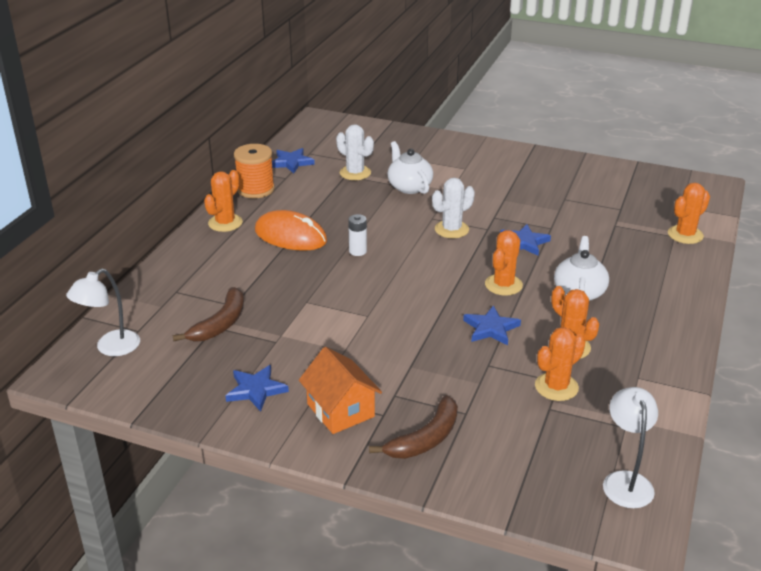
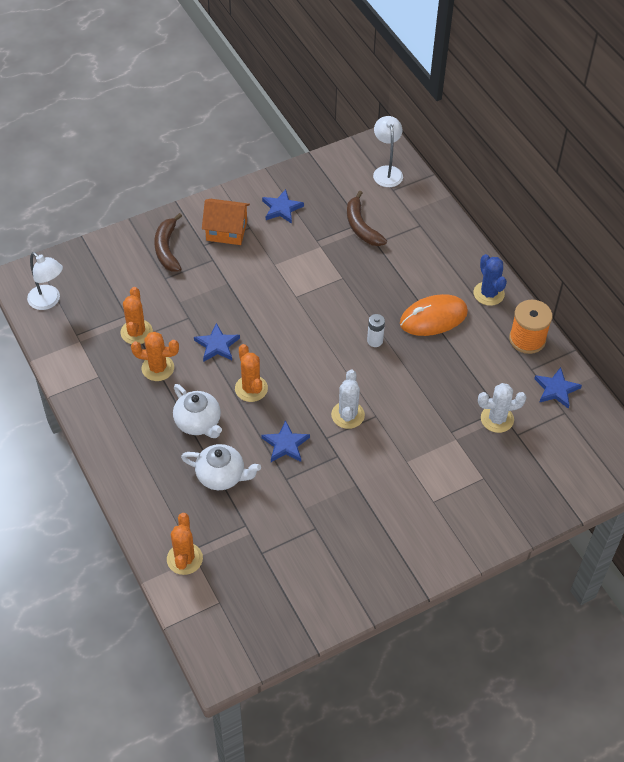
camera: 130 degrees right, 20 degrees up
orange cactus [204,170,243,232] -> blue cactus [474,254,507,306]
white teapot [387,141,433,194] -> white teapot moved to [181,444,261,490]

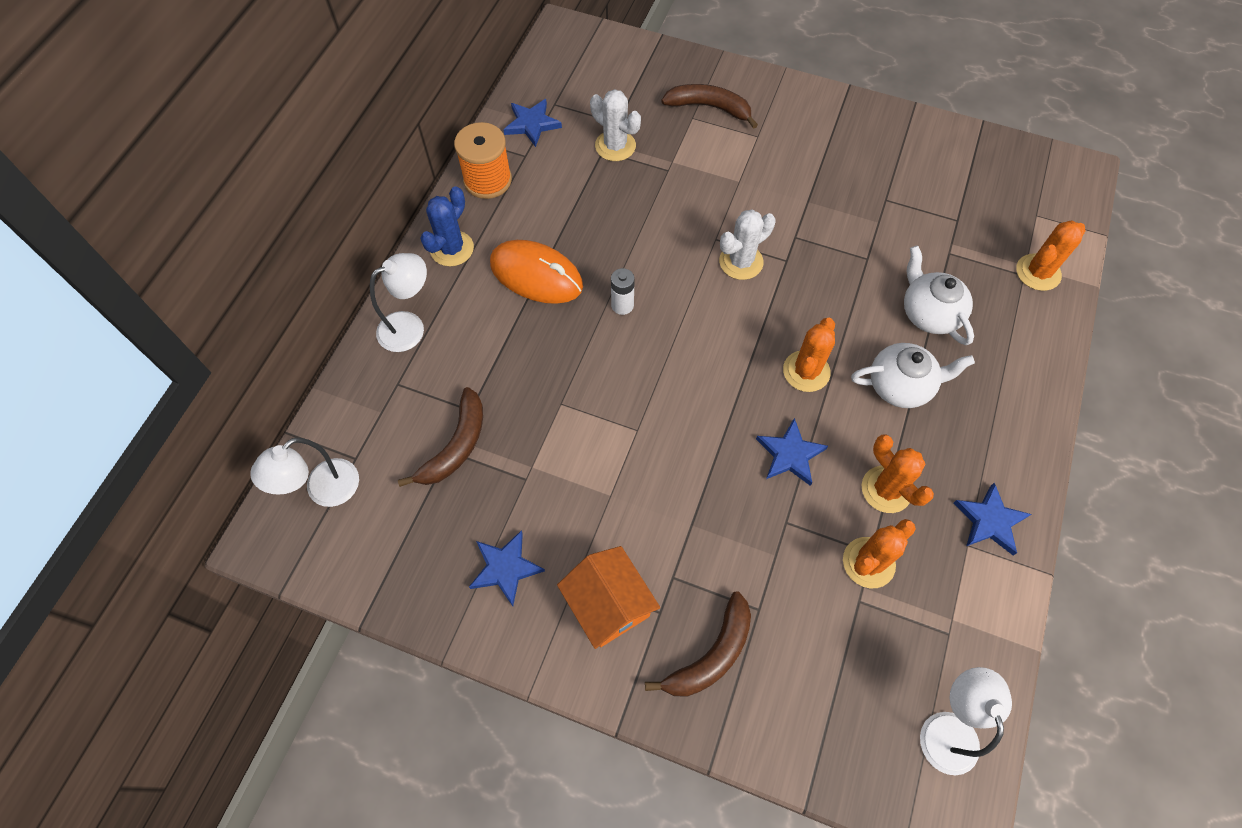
camera: 130 degrees left, 10 degrees up
white teapot [173,384,222,438] -> white teapot turned 75 degrees clockwise [851,343,975,408]
blue star [261,420,310,462] -> blue star moved to [954,483,1031,555]
none -> white lamp [370,253,427,352]
none -> brown banana [661,84,758,129]

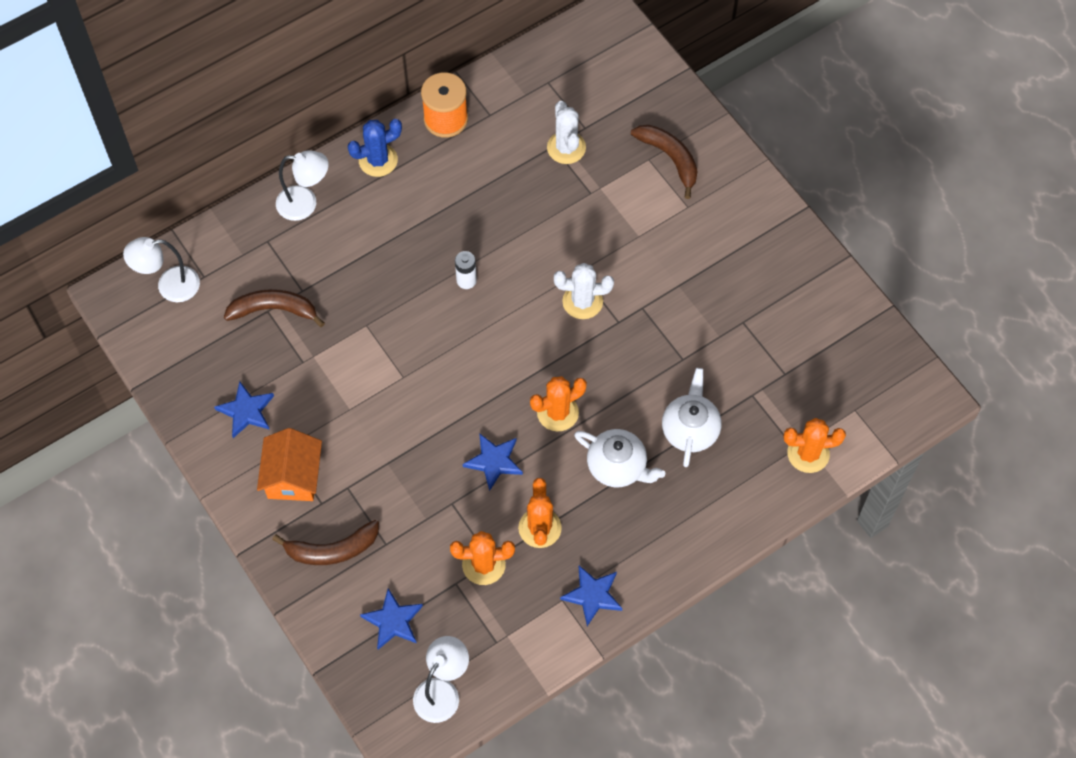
camera: 35 degrees right, 0 degrees up
brown banana [398,387,483,487] -> brown banana turned 150 degrees counterclockwise [224,289,325,327]
orange mouse [490,240,583,304] -> none
blue star [503,99,562,147] -> blue star moved to [360,588,423,650]

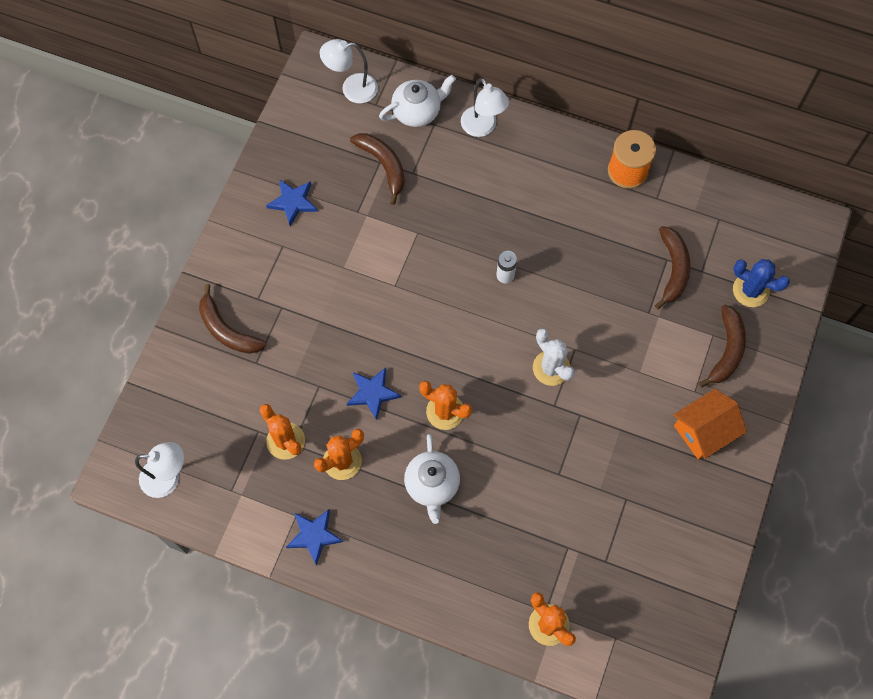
camera: 55 degrees right, 5 degrees up
white lamp [123,237,200,302] -> white lamp turned 45 degrees counterclockwise [320,39,378,103]
orange house [257,428,322,501] -> orange house moved to [673,389,747,459]
blue cactus [348,119,402,177] -> blue cactus moved to [733,259,790,307]
blue star [360,588,423,650] -> none
white cactus [547,101,586,164] -> brown banana [655,226,690,309]
white teapot [662,368,721,467] -> white teapot moved to [379,75,456,127]

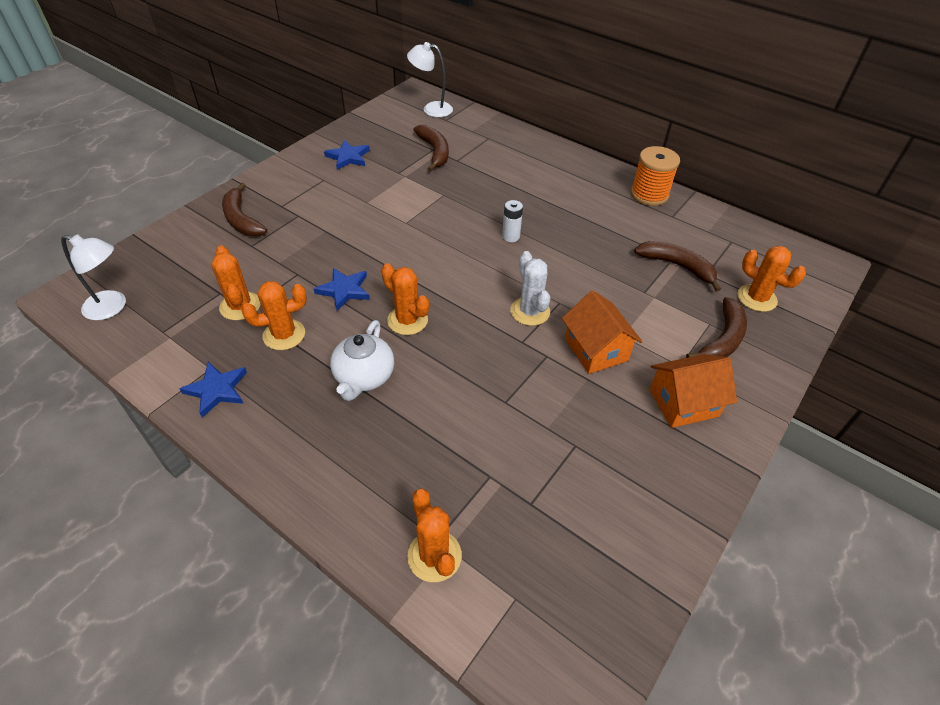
camera: 15 degrees right, 20 degrees down
white teapot [379,75,456,127] -> none
white lamp [461,78,509,137] -> none
brown banana [655,226,690,309] -> brown banana turned 75 degrees counterclockwise [634,241,721,292]
blue cactus [733,259,790,307] -> orange cactus [737,246,806,312]
none -> orange house [562,291,642,374]

